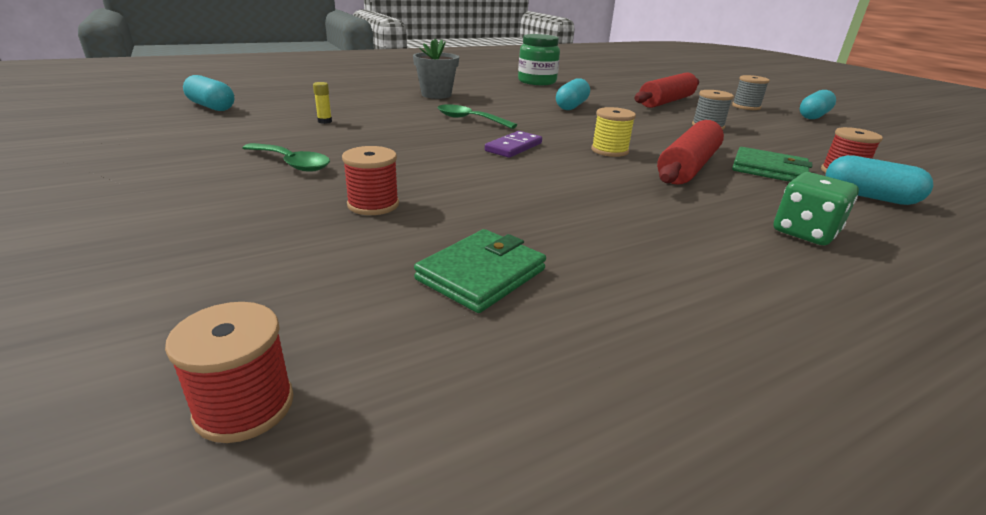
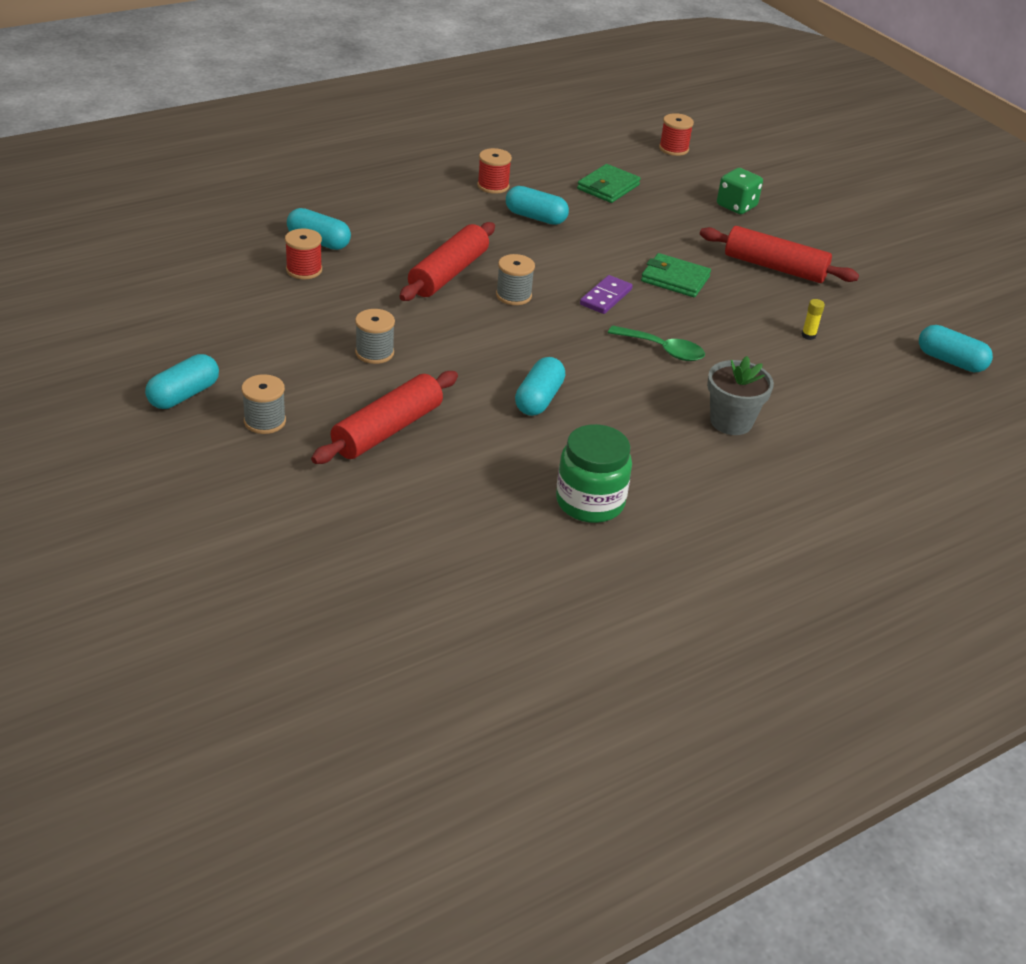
camera: 175 degrees right, 10 degrees up
green spoon [243,143,330,172] -> red rolling pin [700,226,859,283]
red spool [342,146,399,215] -> red spool moved to [477,148,512,194]
yellow spool [591,107,636,157] -> grey spool [496,254,535,305]
green wallet [732,147,813,182] -> green wallet moved to [641,253,711,297]
green dice [774,172,859,245] -> green dice moved to [717,168,763,214]
none -> turquoise capsule [506,186,569,225]

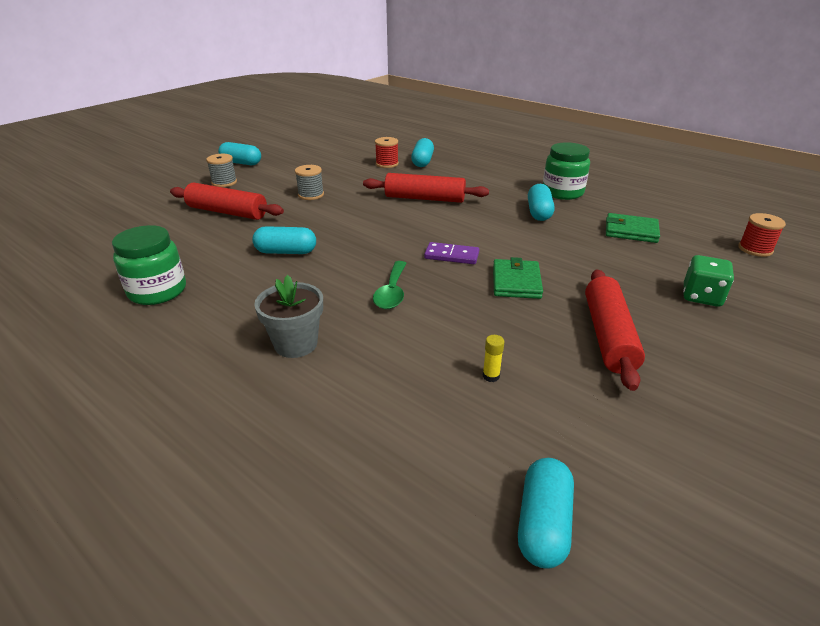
camera: 75 degrees right, 5 degrees down
red spool [477,148,512,194] -> green jar [543,142,590,200]
grey spool [496,254,535,305] -> none

